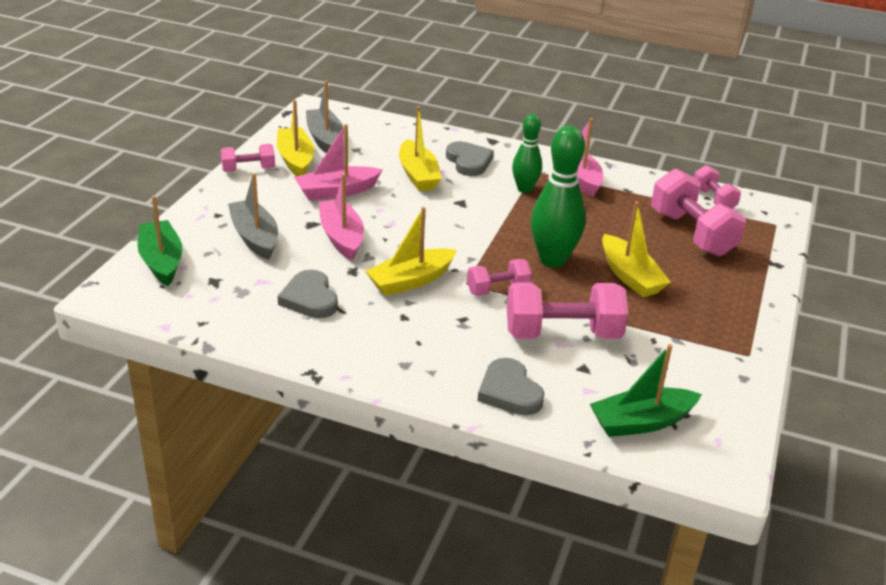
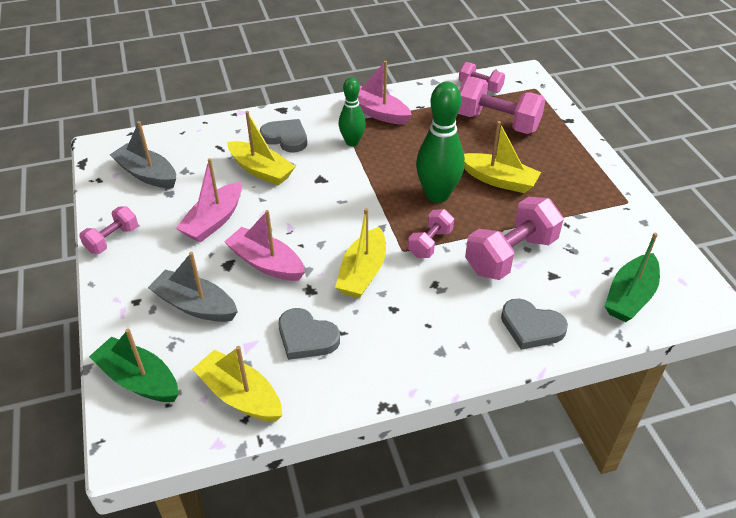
camera: 35 degrees left, 10 degrees up
yellow boat [277,100,314,176] -> yellow boat moved to [193,346,282,422]

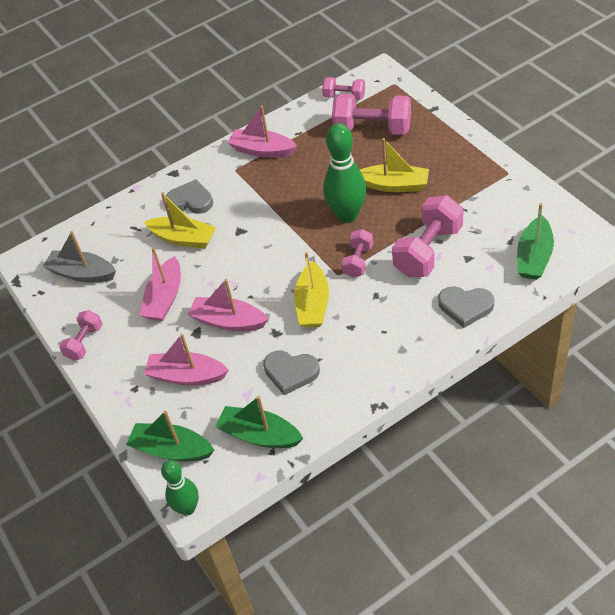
camera: 10 degrees left, 5 degrees up
grey boat [148,252,238,322] -> pink boat [144,334,229,385]
yellow boat [193,346,282,422] -> green boat [215,396,303,448]
green bowling pin [339,77,366,146] -> green bowling pin moved to [161,460,199,516]

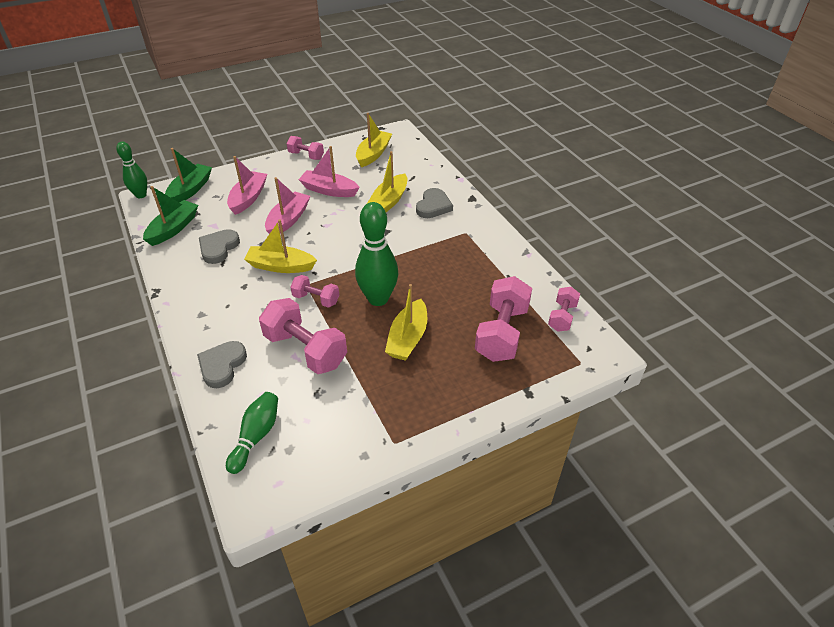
camera: 90 degrees right, 5 degrees down
grey boat [42,231,116,282] -> yellow boat [356,113,392,167]
pink boat [227,106,297,158] -> none
green boat [517,203,554,280] -> green bowling pin [226,392,278,474]

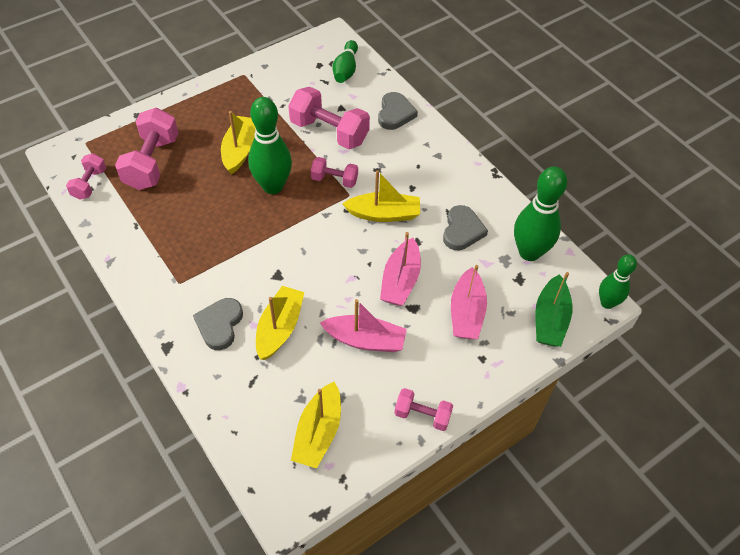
camera: 170 degrees right, 10 degrees up
green boat [143,186,198,246] -> green bowling pin [514,166,567,261]

